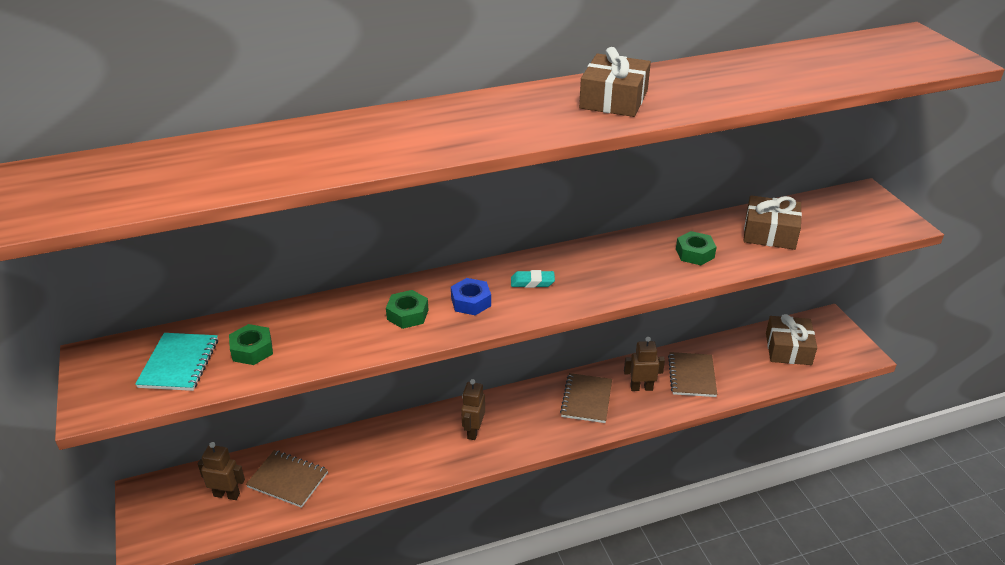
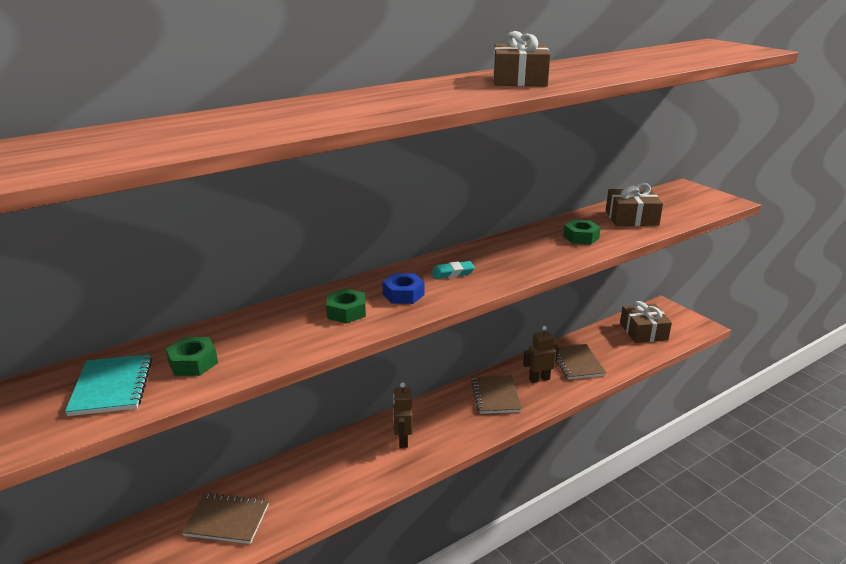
camera: 15 degrees left, 10 degrees down
brown robot [198,442,245,500] -> none

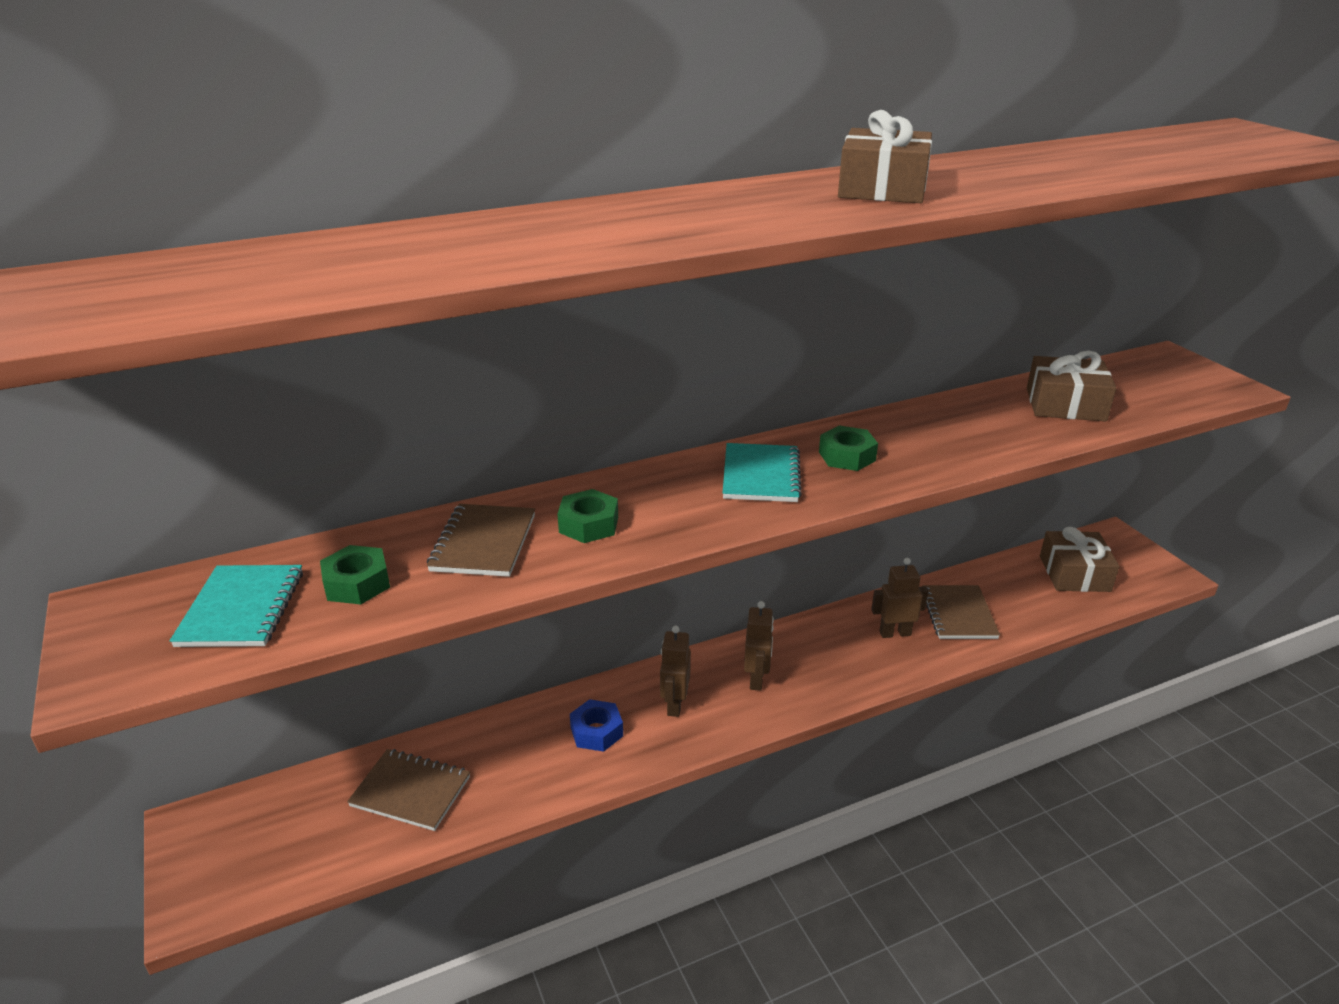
camera: 10 degrees right, 5 degrees up
blue nut [382,273,425,304] -> blue nut moved to [570,699,623,752]
turquoise eraser [431,261,475,279] -> turquoise notebook [723,443,802,502]
brown notebook [471,375,522,414] -> brown notebook moved to [427,504,535,577]
green nut [563,220,601,244] -> green nut moved to [819,426,878,471]
none -> brown robot [744,601,774,691]

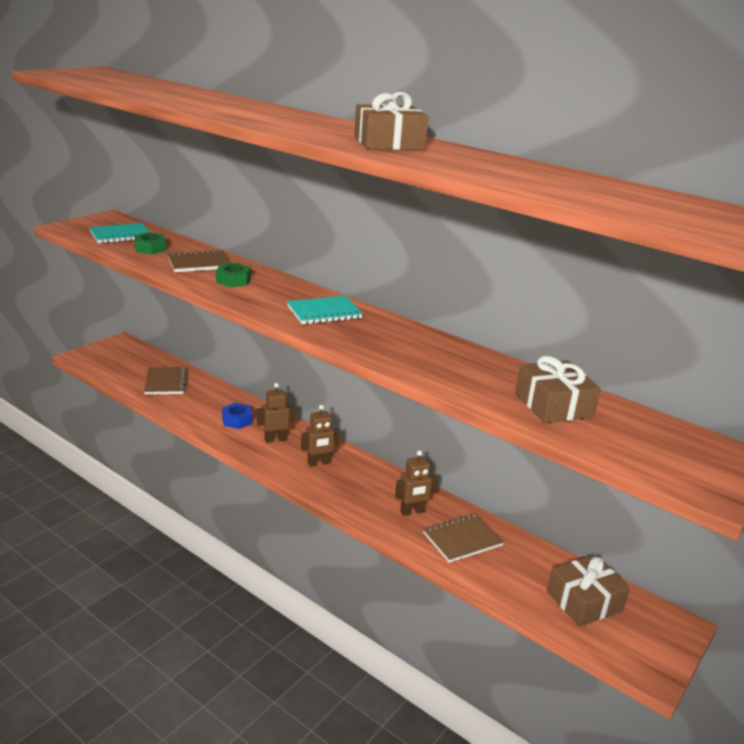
camera: 60 degrees right, 5 degrees down
green nut [819,426,878,471] -> none
brown robot [871,558,928,638] -> brown robot turned 105 degrees clockwise [395,450,437,516]

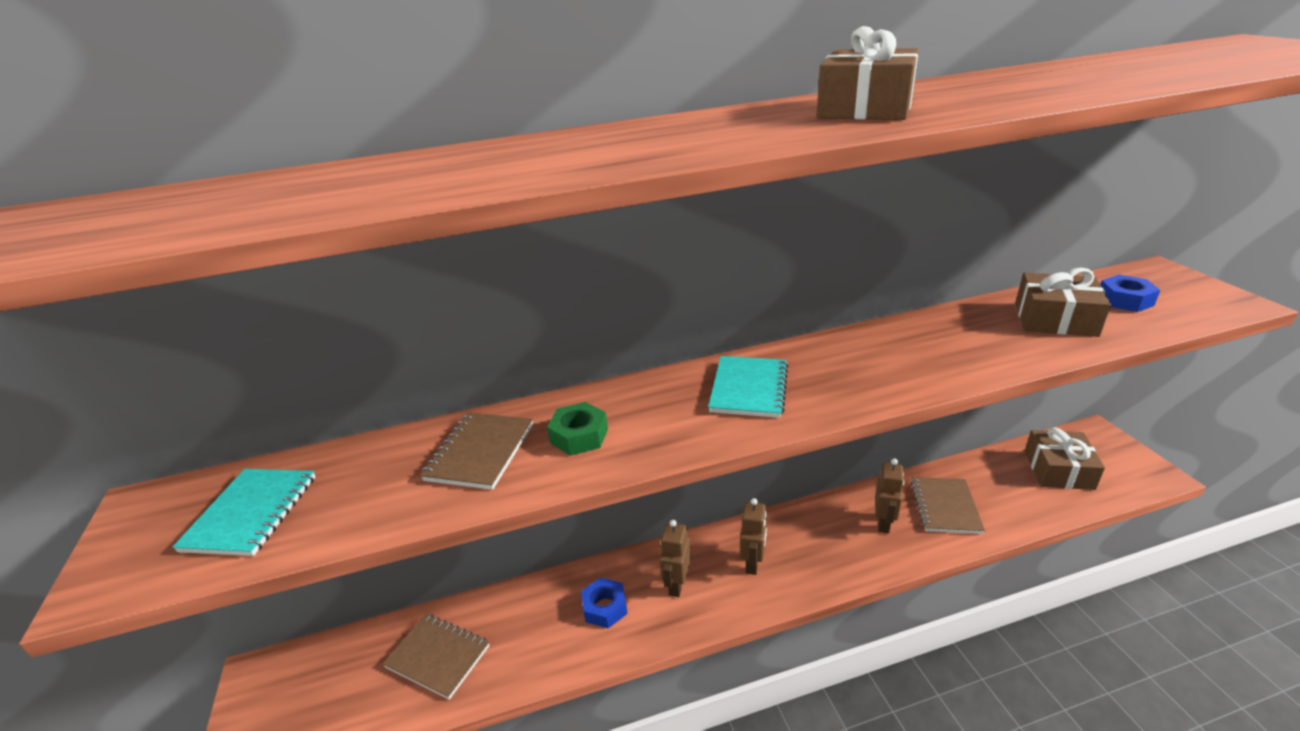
camera: 50 degrees left, 5 degrees up
green nut [134,232,166,254] -> none
none -> blue nut [1101,275,1160,312]

